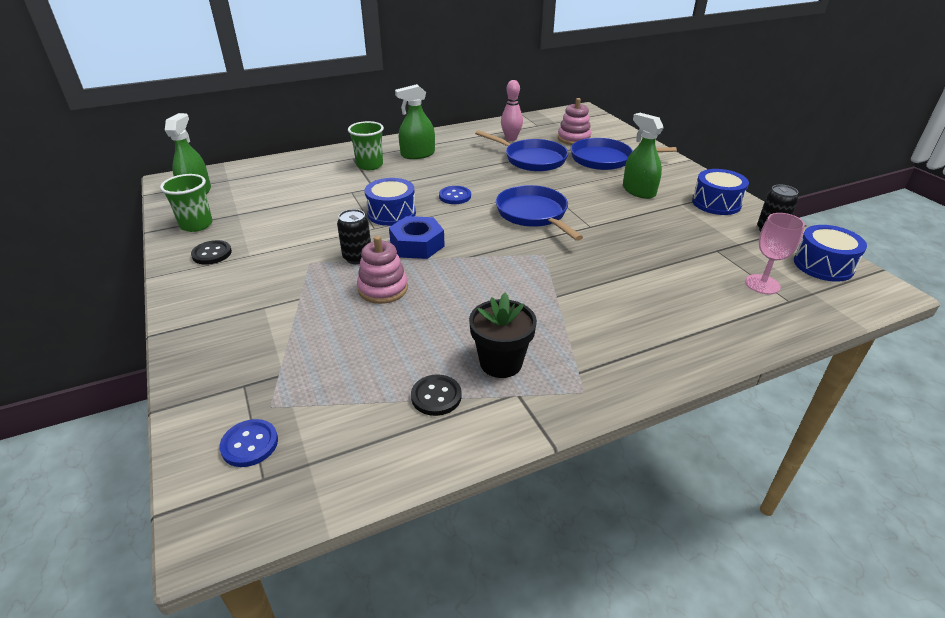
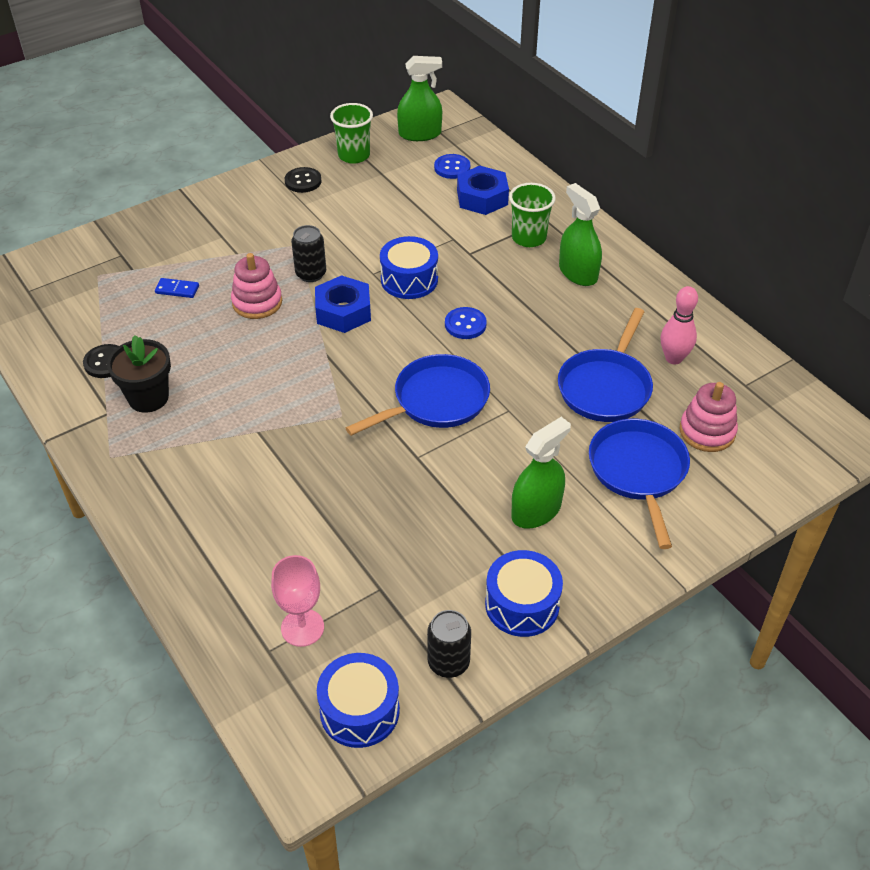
camera: 80 degrees right, 10 degrees up
blue button [219,419,278,467] -> blue button moved to [434,154,470,179]
none -> blue domino [155,278,199,298]
none -> blue nut [457,166,509,215]

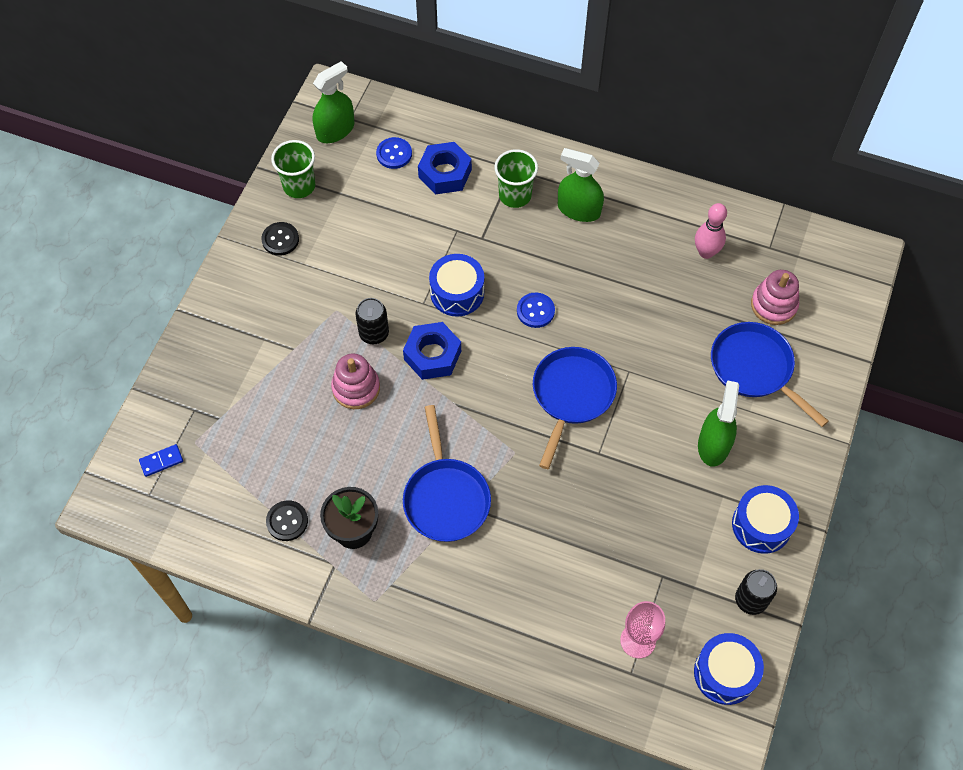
camera: 35 degrees left, 15 degrees up
blue domino [155,278,199,298] -> blue domino moved to [139,444,183,477]
blue pan [558,308,653,422] -> blue pan moved to [403,405,491,542]

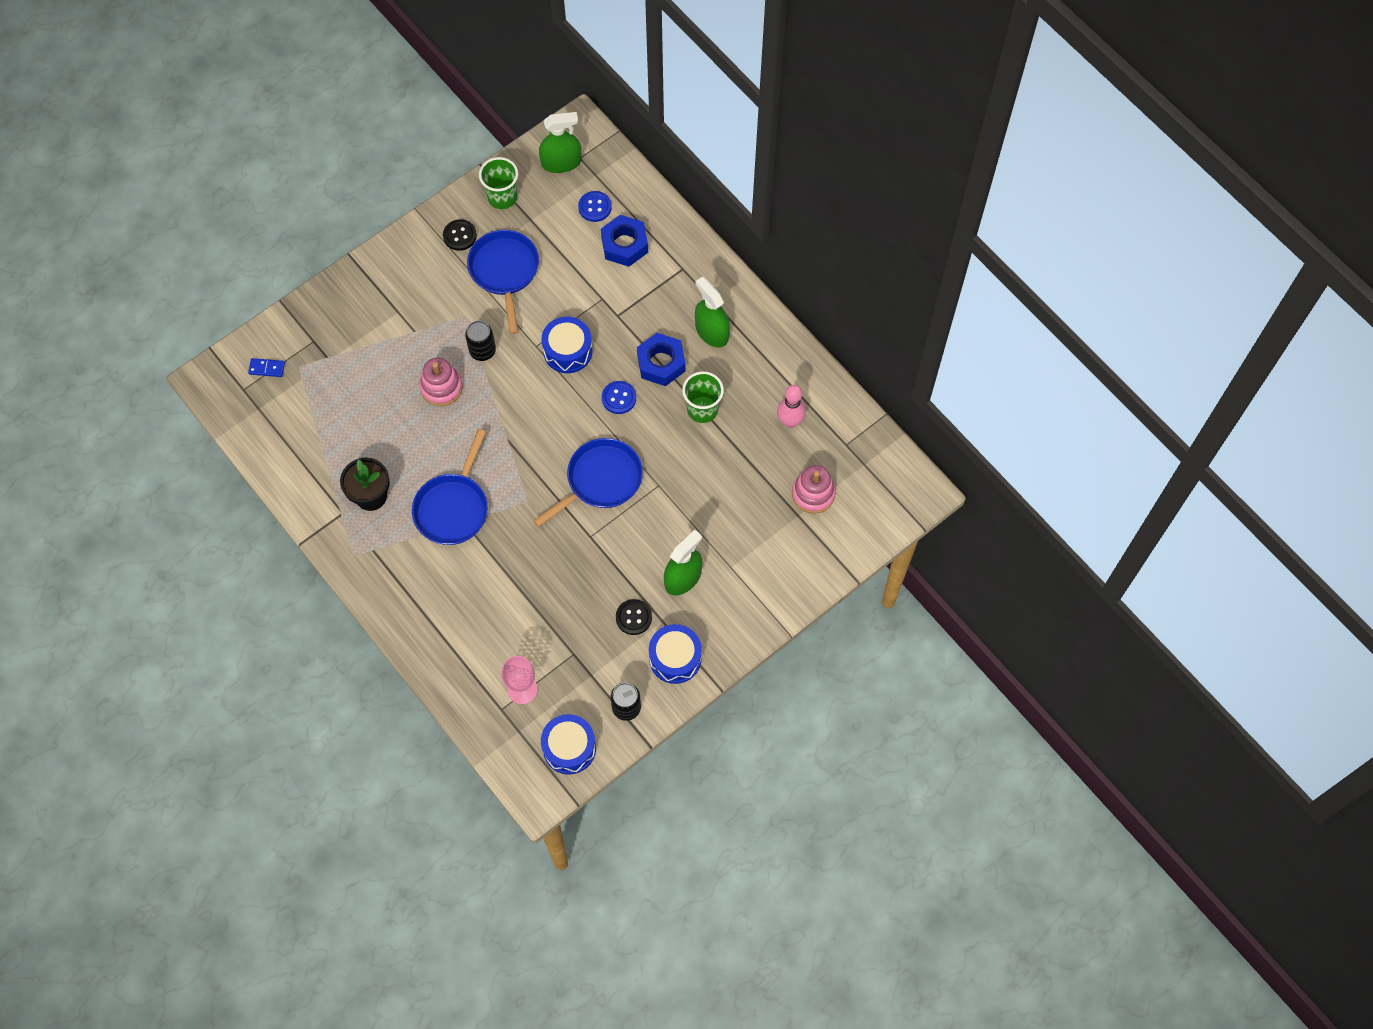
camera: 30 degrees right, 5 degrees up
black button [266,500,308,541] -> black button moved to [616,599,652,635]
blue nut [403,322,461,380] -> blue nut moved to [637,333,686,386]
green cup [494,149,538,208] -> green cup moved to [682,371,724,423]
blue pan [711,322,829,427] -> blue pan moved to [467,230,539,334]

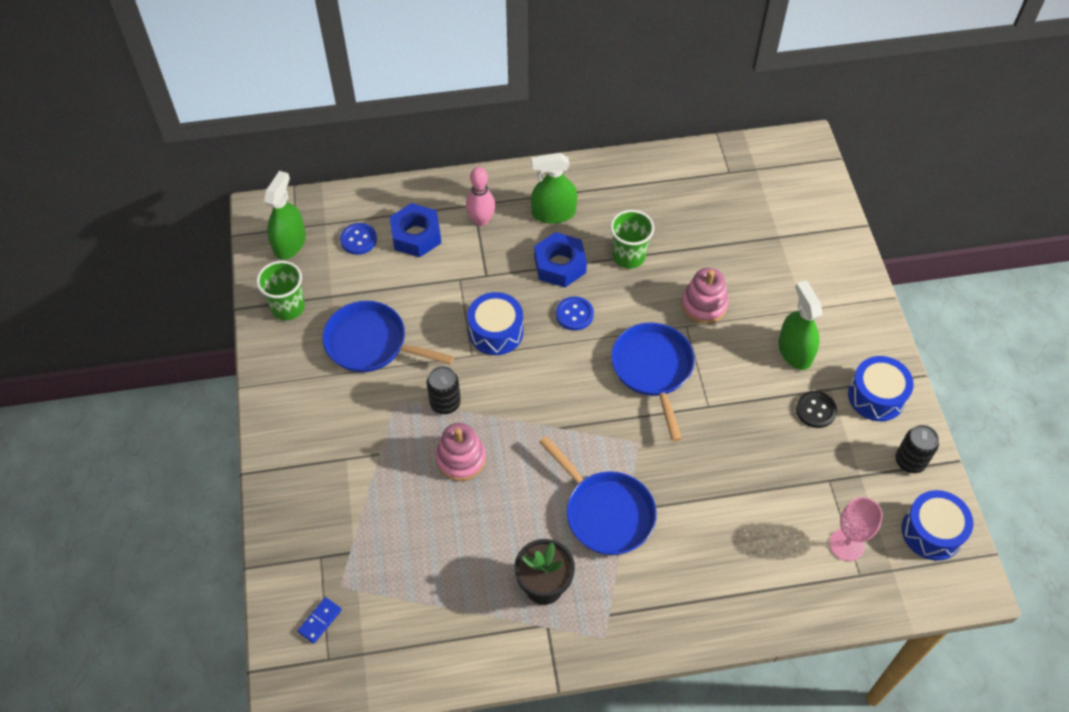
camera: 60 degrees left, 10 degrees down
black button [443,219,477,251] -> none
pink bowling pin [777,385,806,428] -> pink bowling pin moved to [466,167,495,226]
pink stacking toy [792,465,836,514] -> pink stacking toy moved to [681,268,729,324]

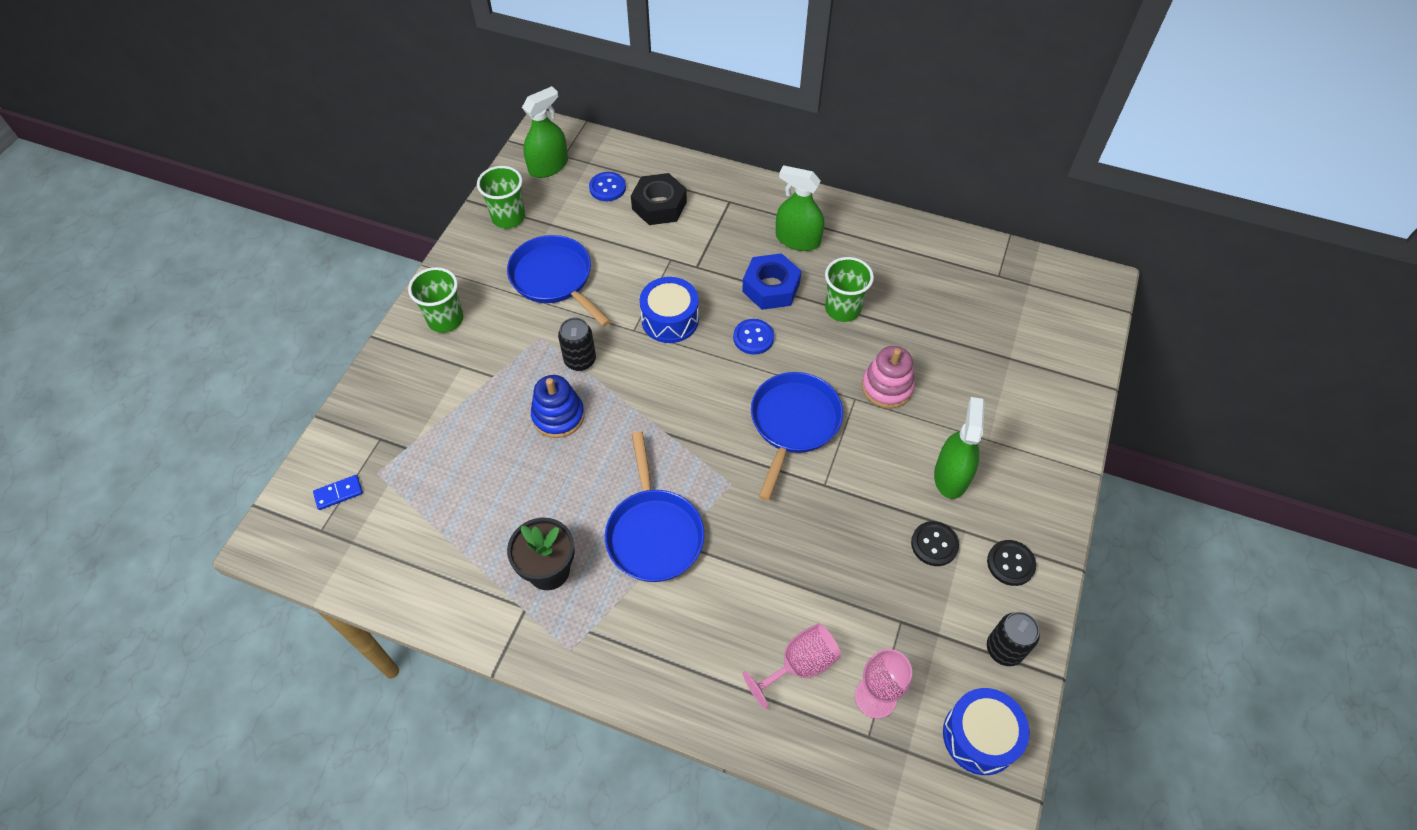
camera: 30 degrees right, 0 degrees up
blue nut [390,203,441,257] -> black nut [631,173,687,225]
pink stacking toy [436,423,486,481] -> blue stacking toy [531,375,584,438]
pink bowling pin [466,167,495,226] -> none
blue drum [848,356,914,421] -> black button [987,540,1036,586]
none -> green cup [408,267,463,333]
none -> pink goblet [743,623,841,709]

